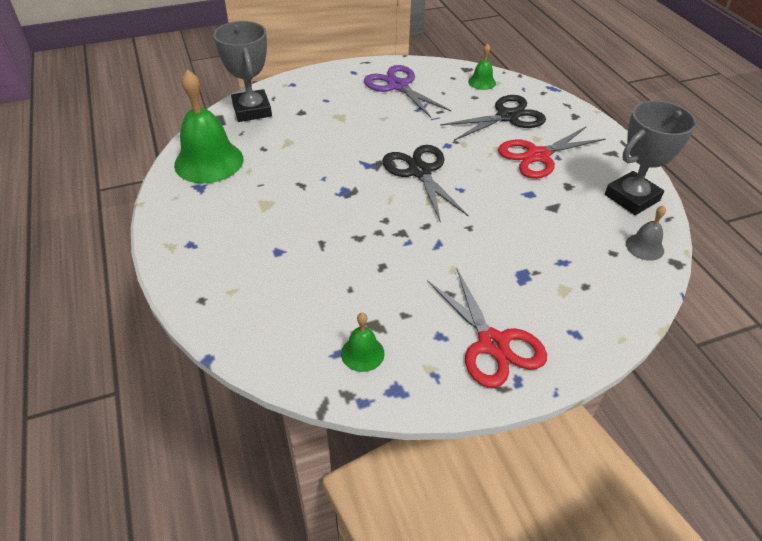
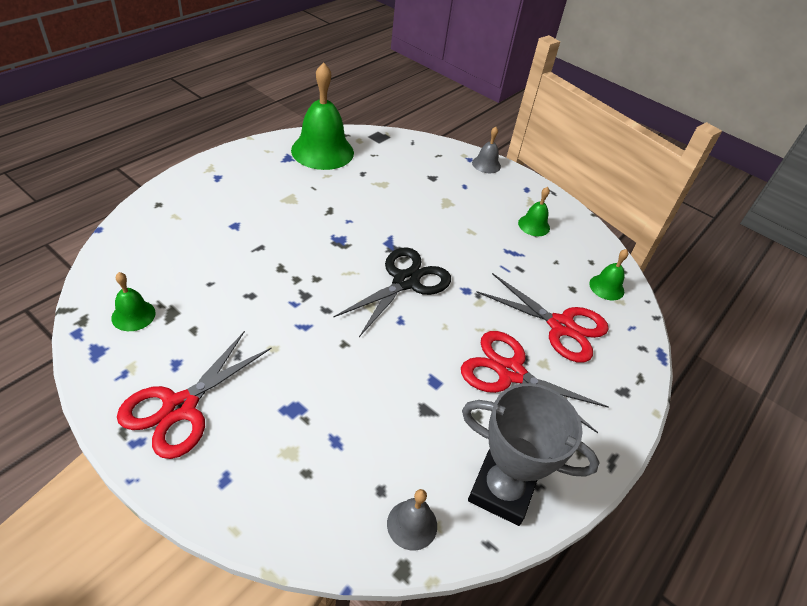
camera: 55 degrees right, 0 degrees up
grey trophy [213,21,272,122] -> none
purple scissors [364,65,451,119] -> green bell [518,187,550,236]
black scissors [440,95,546,141] -> red scissors [477,273,609,363]
none -> grey bell [472,127,501,173]

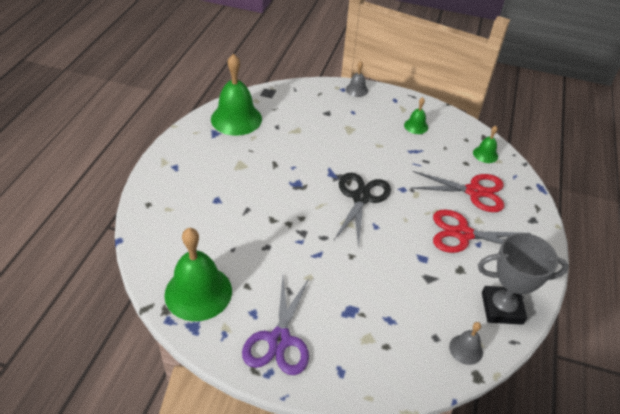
camera: 20 degrees left, 0 degrees up
green bell [111,272,156,331] -> green bell [164,228,232,321], size x2.08
red scissors [117,331,272,459] -> purple scissors [242,277,309,375]

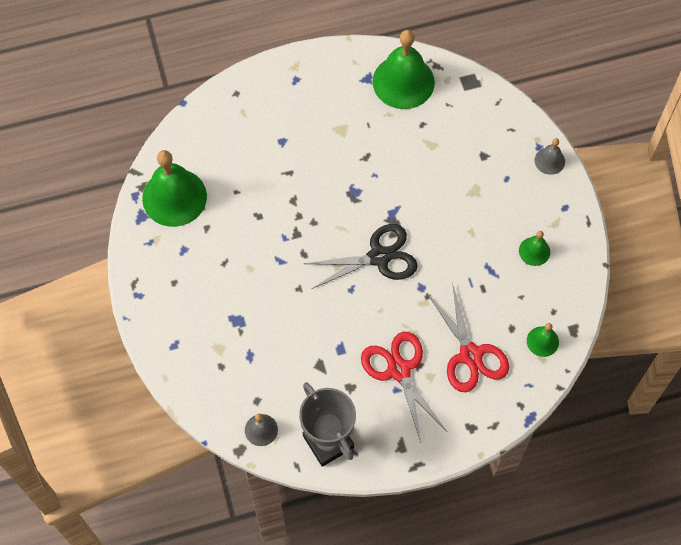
camera: 60 degrees right, 20 degrees up
purple scissors [242,277,309,375] -> none

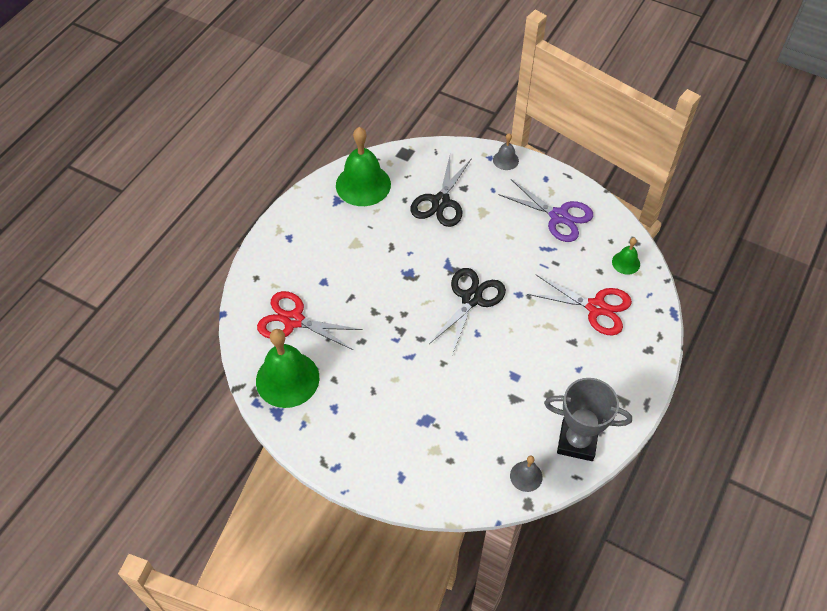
camera: 45 degrees left, 10 degrees down
red scissors [361,332,447,442] -> red scissors moved to [257,291,363,350]
green bell [519,231,550,266] -> purple scissors [498,179,593,242]
none -> black scissors [410,156,472,227]

